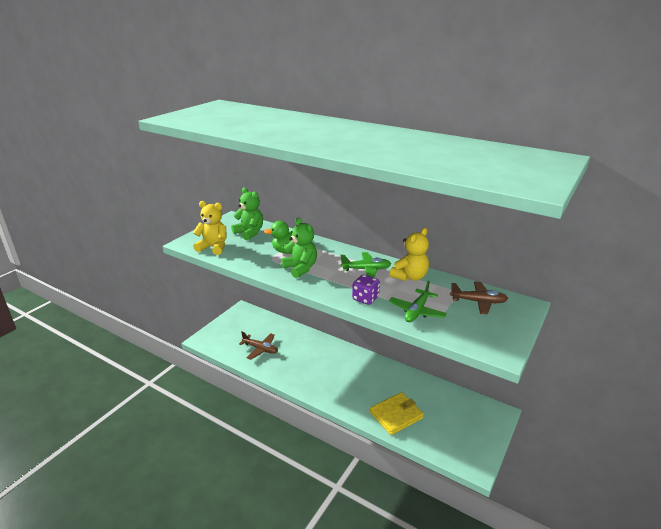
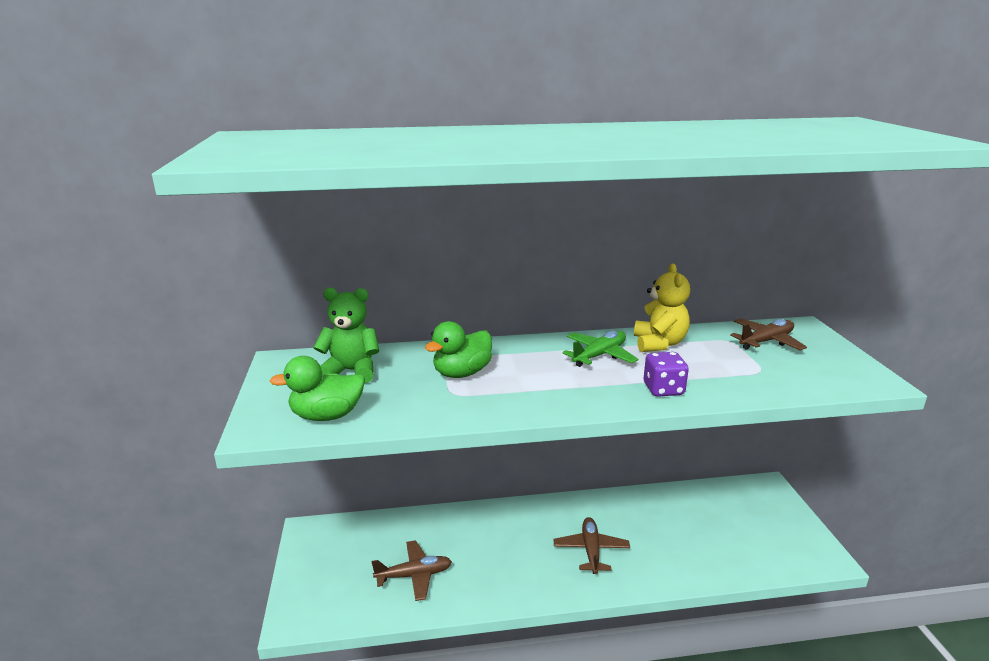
camera: 40 degrees left, 5 degrees down
yellow teddy bear [193,201,227,255] -> green duck [270,356,365,421]
green teddy bear [281,217,317,278] -> none
yellow wallet [370,392,424,435] -> none
green plane [389,280,447,322] -> none
none -> brown plane [554,517,630,574]

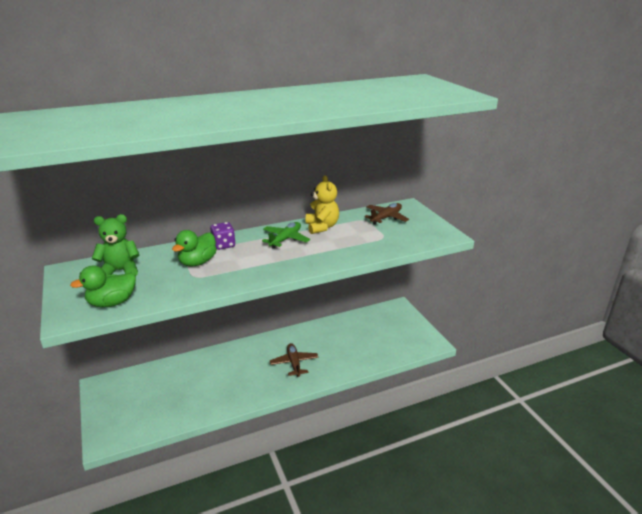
camera: 15 degrees left, 5 degrees up
brown plane [372,540,452,601] -> none
purple dice [644,352,689,397] -> purple dice moved to [210,222,236,250]

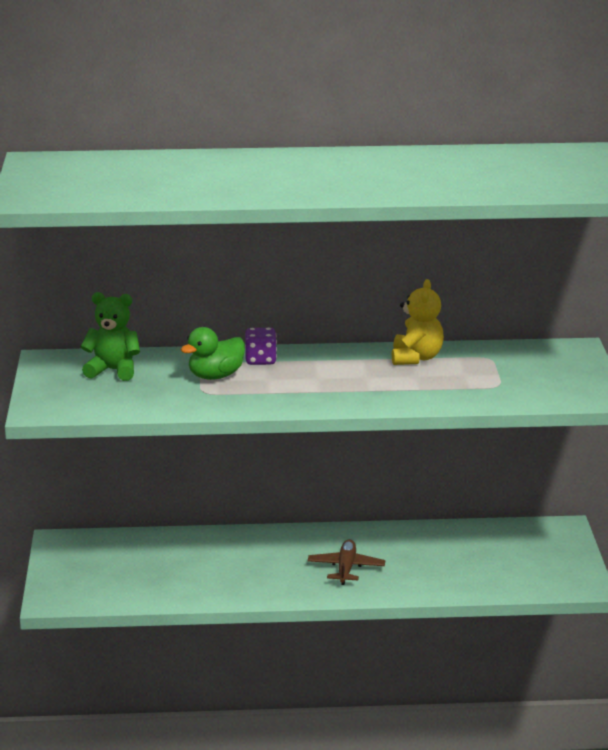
camera: 20 degrees right, 5 degrees down
green duck [70,265,136,307] -> none
green plane [262,222,310,249] -> none
brown plane [364,203,409,225] -> none

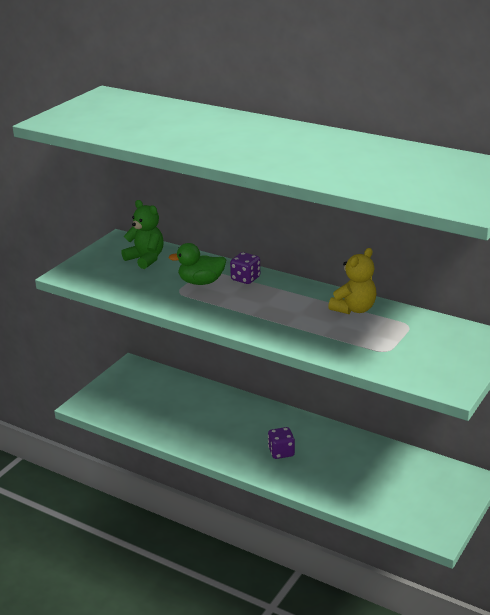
camera: 35 degrees right, 5 degrees up
brown plane [308,539,385,585] -> purple dice [268,427,295,459]

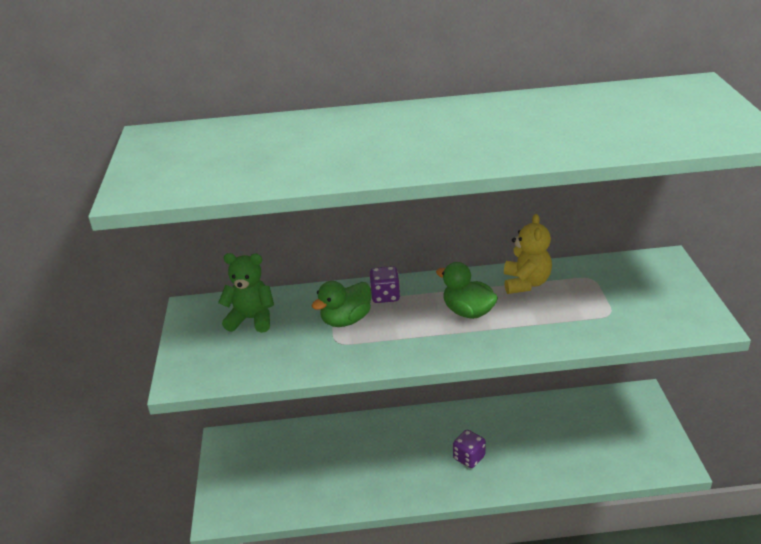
camera: 35 degrees left, 5 degrees up
none -> green duck [436,262,498,319]

